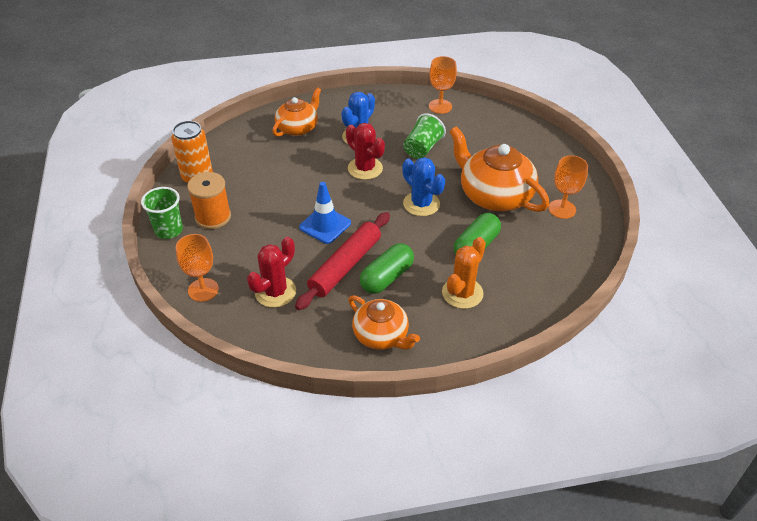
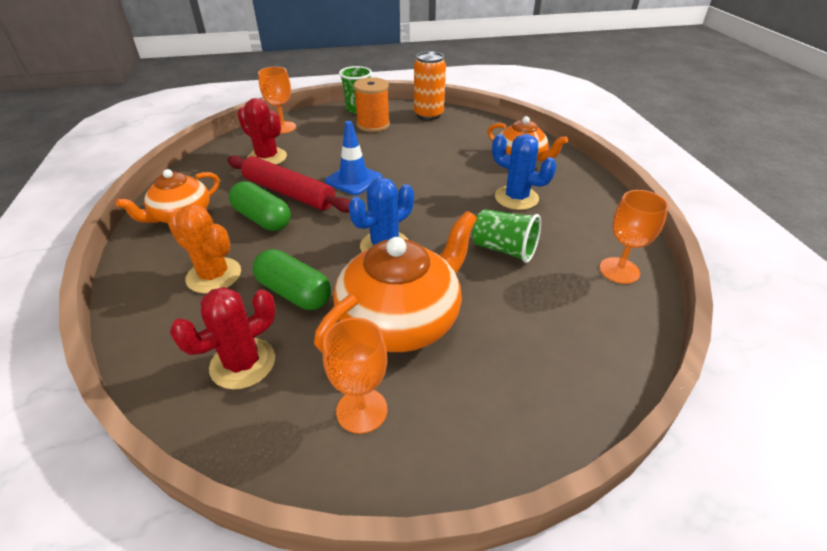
camera: 90 degrees right, 5 degrees down
red cactus [346,123,385,180] -> red cactus moved to [170,287,276,389]

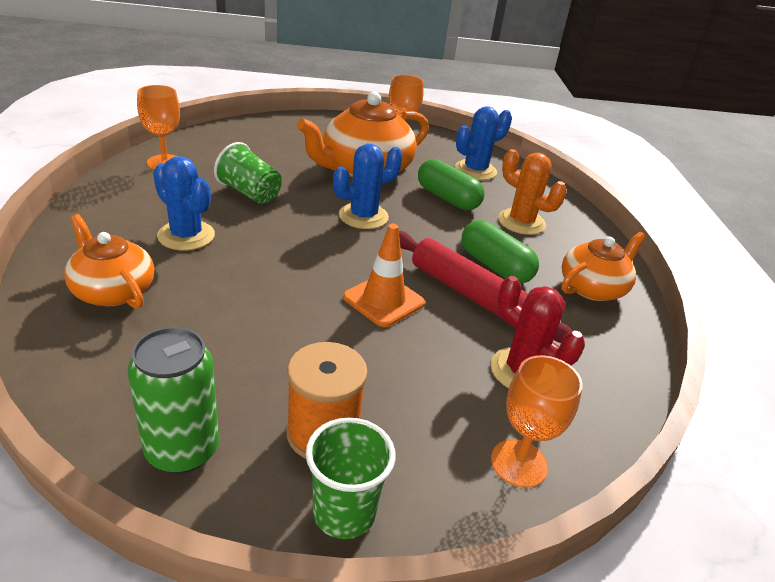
camera: 175 degrees left, 5 degrees down
red cactus [170,287,276,389] -> blue cactus [455,106,512,180]
blue traffic cone [325,121,382,195] -> orange traffic cone [343,224,425,327]
orange can [414,51,446,120] -> green can [128,327,219,474]

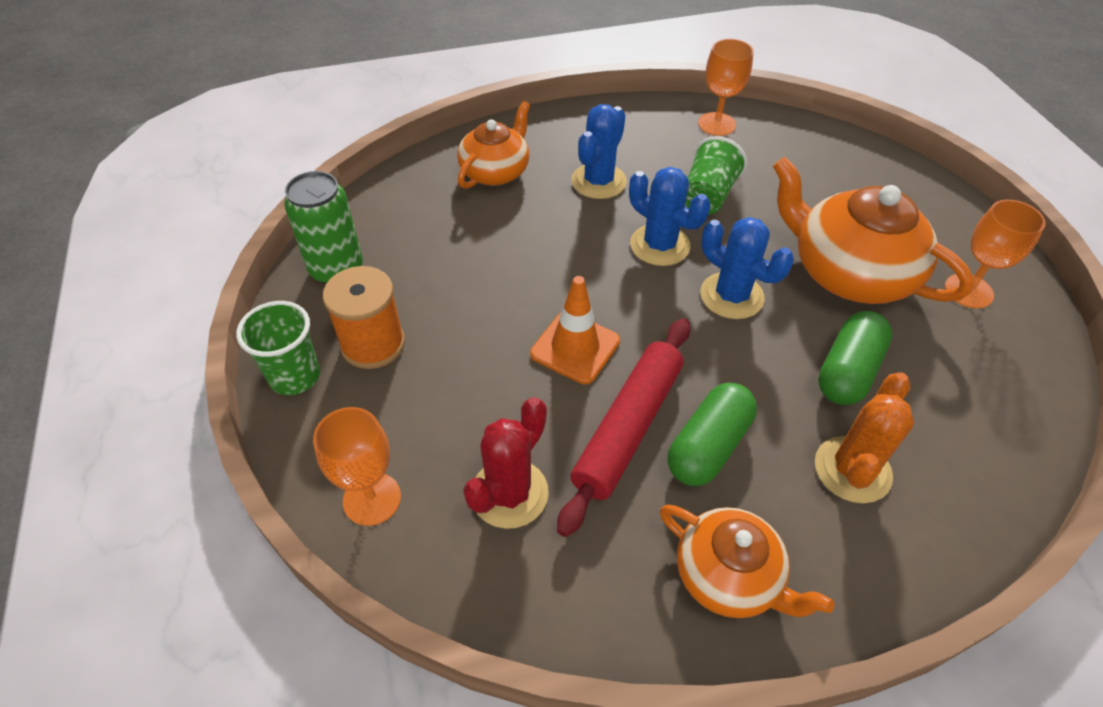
camera: 80 degrees right, 15 degrees up
blue cactus [455,106,512,180] -> blue cactus moved to [629,167,710,266]

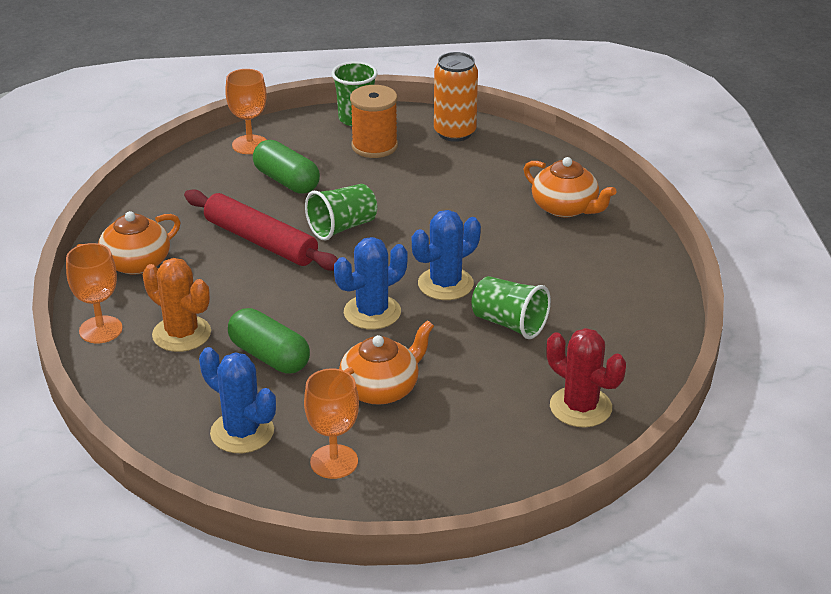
camera: 100 degrees right, 15 degrees down
green can [284,171,363,284] -> orange can [434,52,478,142]
red cactus [463,397,549,529] -> red cactus moved to [546,328,626,427]
orange traffic cone [530,276,620,384] -> green cup [305,184,377,240]
blue cactus [571,104,627,199] -> blue cactus moved to [199,347,276,453]
green capsule [667,383,757,486] -> green capsule moved to [253,140,320,194]
orange goblet [698,39,754,136] -> orange goblet moved to [66,243,123,343]
orange teapot [773,157,974,304] -> orange teapot [339,320,434,405], size x0.62

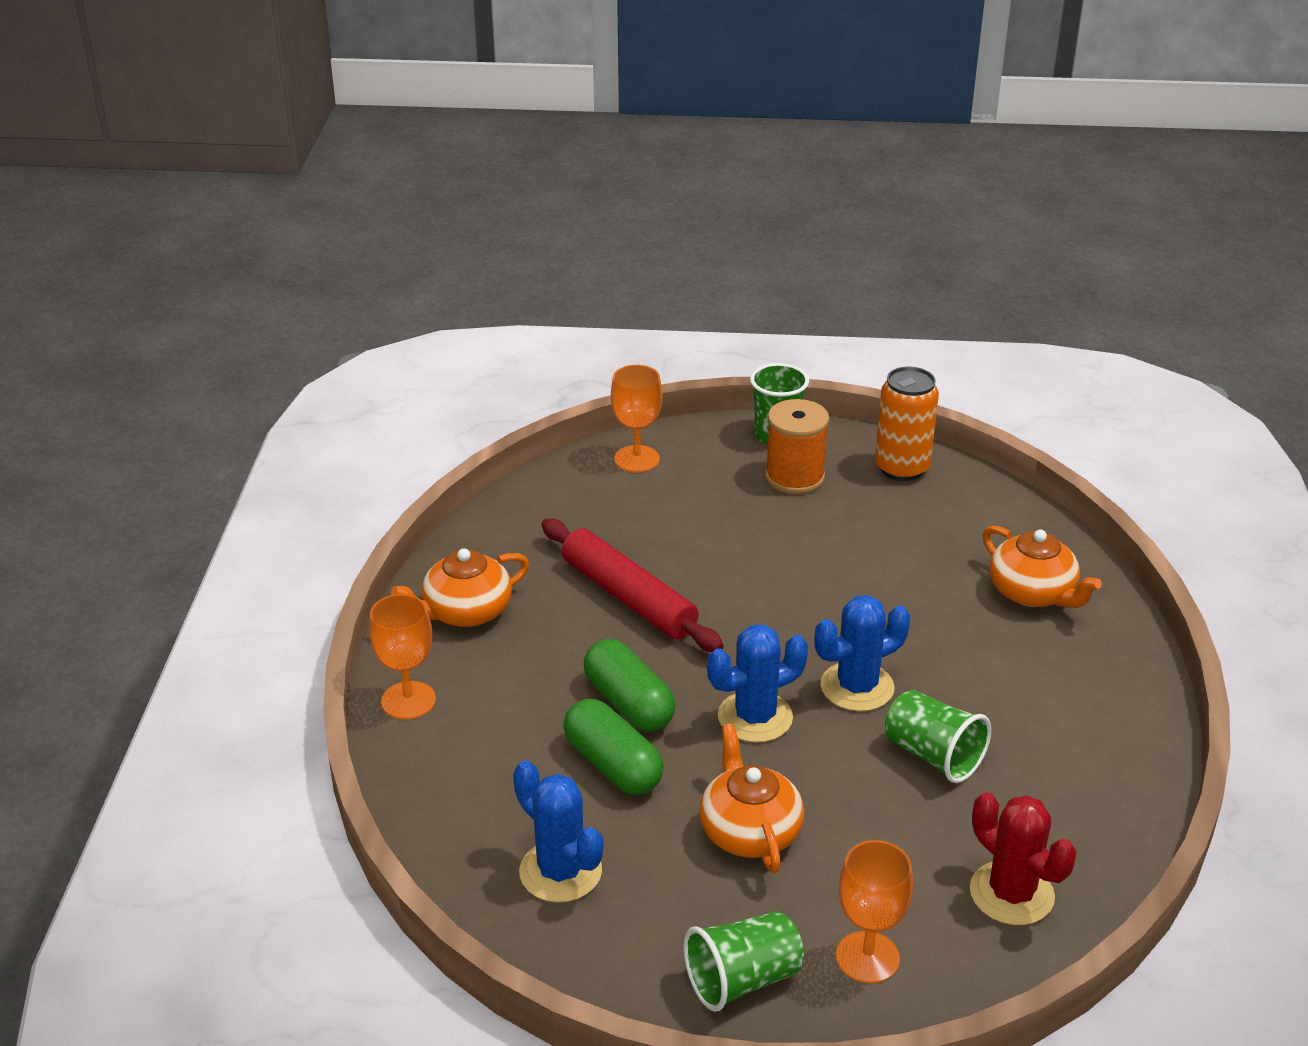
camera: 10 degrees right, 0 degrees up
orange cactus [143,258,211,352] -> none
green capsule [253,140,320,194] -> green capsule moved to [584,639,676,731]
orange goblet [304,369,359,479] -> orange goblet moved to [836,840,913,983]
green cup [305,184,377,240] -> green cup moved to [684,911,804,1012]
orange teapot [339,320,434,405] -> orange teapot turned 75 degrees counterclockwise [699,723,804,873]

